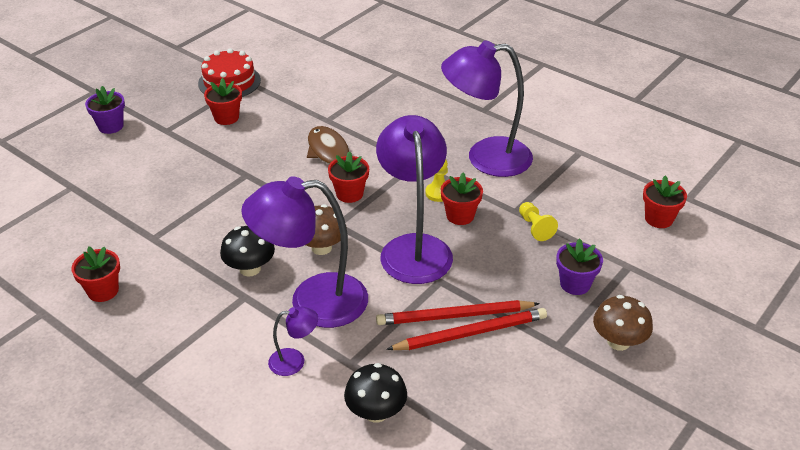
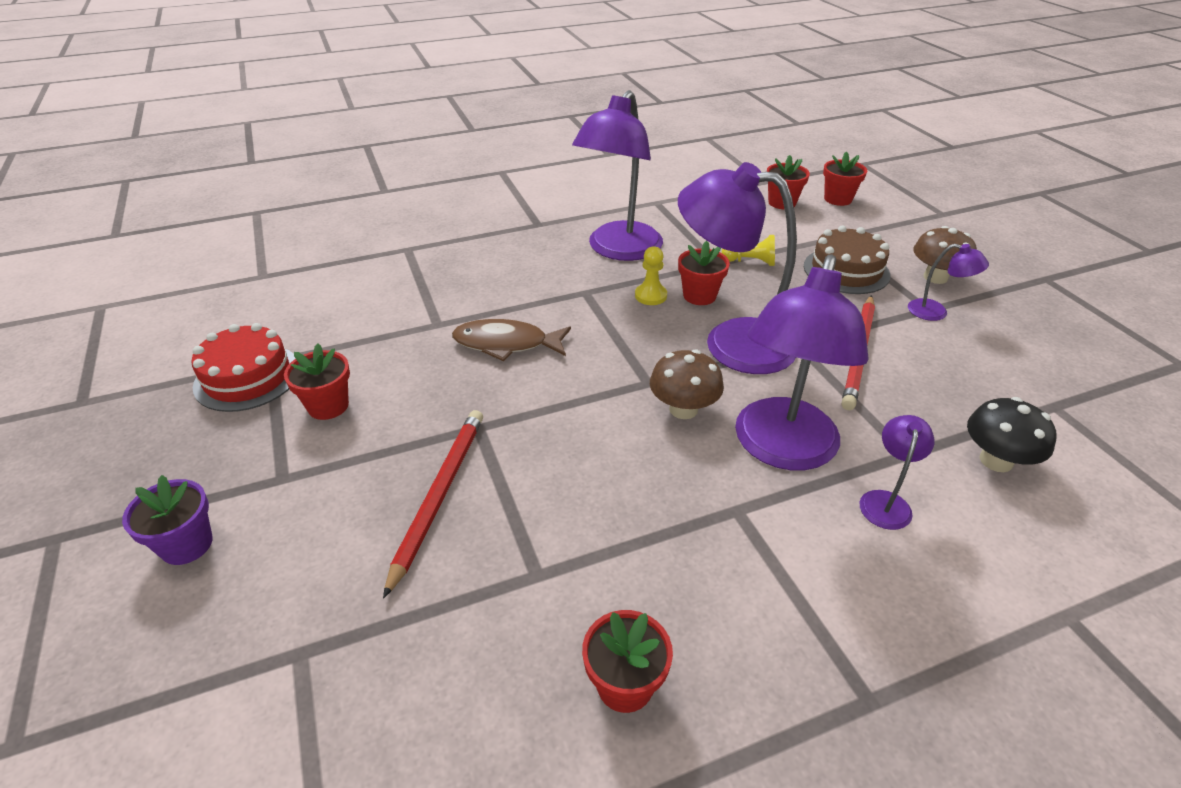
camera: 60 degrees left, 0 degrees up
black mushroom [220,226,275,277] -> none
red flower pot [328,151,369,203] -> red flower pot moved to [823,151,867,206]
red pencil [386,308,547,350] -> red pencil moved to [383,410,483,599]
purple flower pot [556,238,603,295] -> brown cake [804,226,891,294]
none -> purple lamp [908,244,989,321]

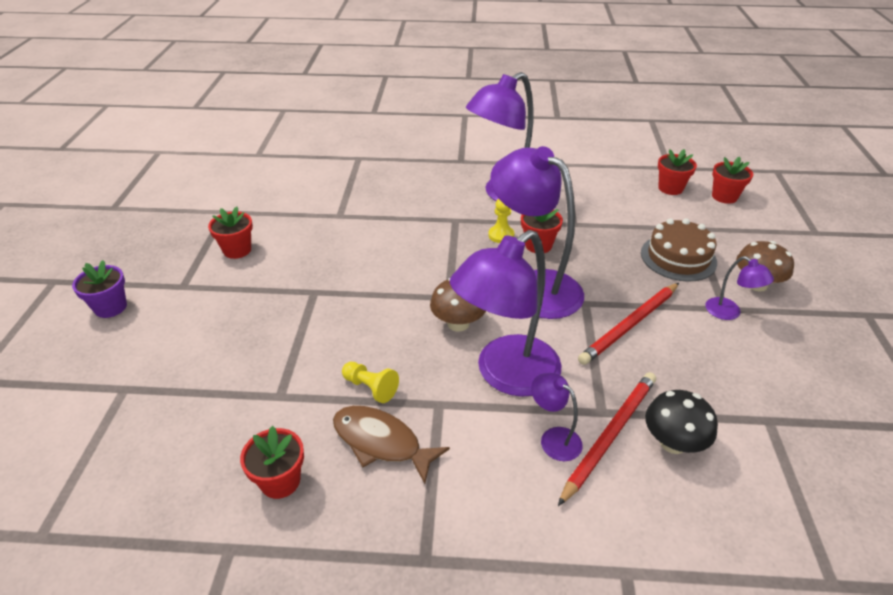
camera: 25 degrees right, 0 degrees up
red cake [191,323,296,412] -> none
red pencil [383,410,483,599] -> red pencil moved to [558,372,656,506]
brown fish [452,319,571,361] -> brown fish moved to [333,406,450,484]
yellow pawn [721,235,775,266] -> yellow pawn moved to [342,362,399,403]
purple lamp [859,415,934,530] -> purple lamp turned 90 degrees counterclockwise [531,373,583,461]

